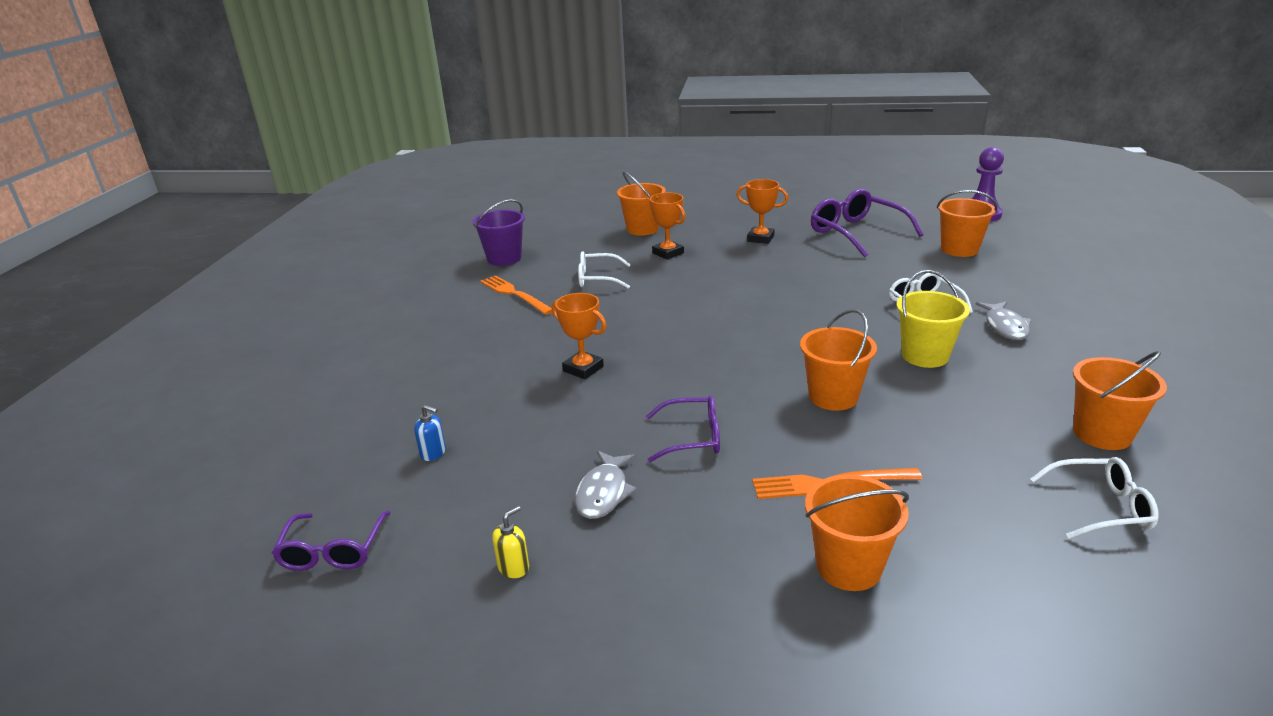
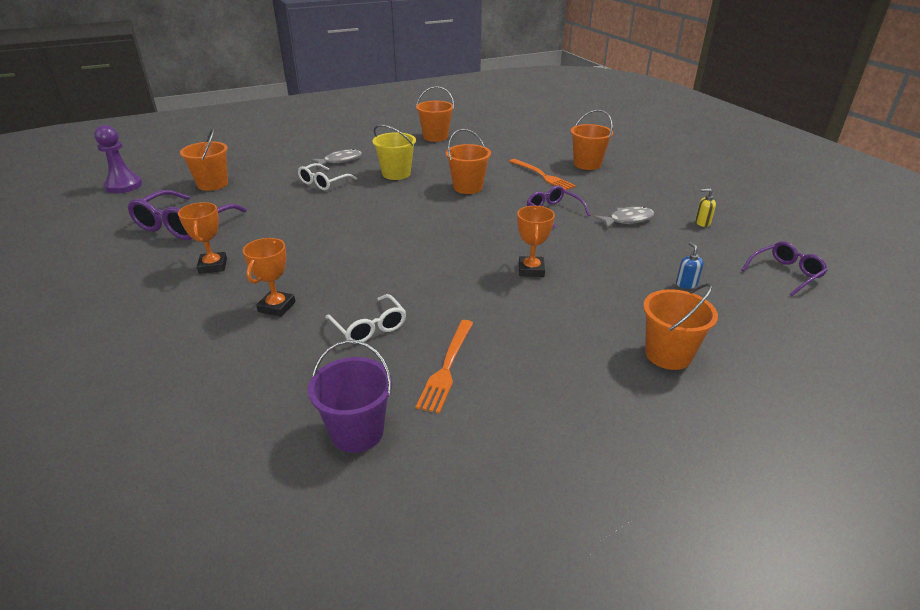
camera: 125 degrees left, 5 degrees up
orange bucket [617,171,666,236] -> orange bucket moved to [643,283,718,370]
white glasses [1030,457,1159,539] -> none

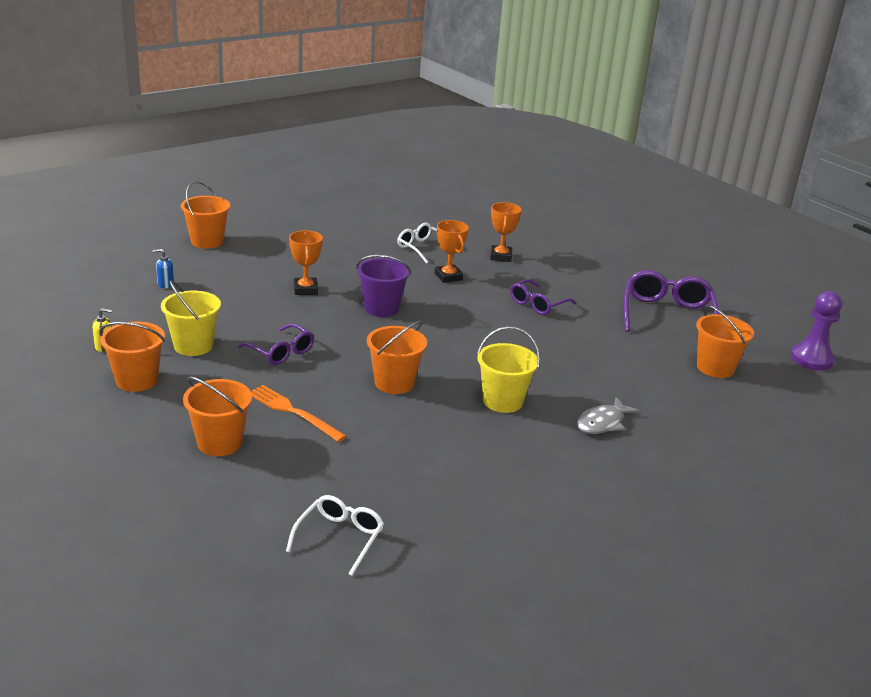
camera: 165 degrees right, 5 degrees down
orange trophy [178,202,227,274] -> orange trophy moved to [435,220,469,283]
white glasses [298,163,357,190] -> white glasses moved to [286,495,384,576]
purple bucket [308,340,393,453] -> purple bucket moved to [356,255,411,317]
orange bucket [416,86,454,142] -> orange bucket moved to [99,321,165,392]
orange fork [416,320,473,414] -> none
grey fish [594,207,654,228] -> yellow bucket [161,280,221,356]
blue soap dispenser [676,242,704,289] -> blue soap dispenser turned 105 degrees clockwise [153,249,174,288]
purple glasses [742,242,828,296] -> purple glasses moved to [510,279,576,315]

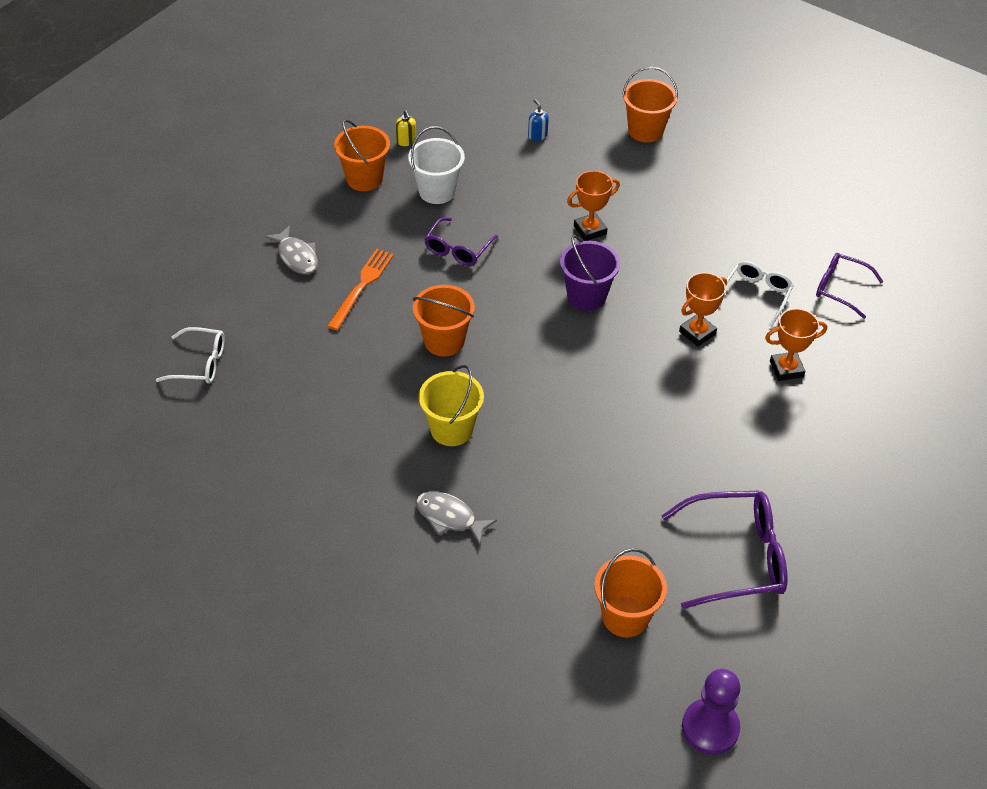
camera: 75 degrees right, 20 degrees up
yellow bucket [161,280,221,356] -> white bucket [408,126,465,204]
orange bucket [183,376,252,456] -> grey fish [265,225,318,274]
purple glasses [510,279,576,315] -> purple glasses moved to [816,253,884,319]

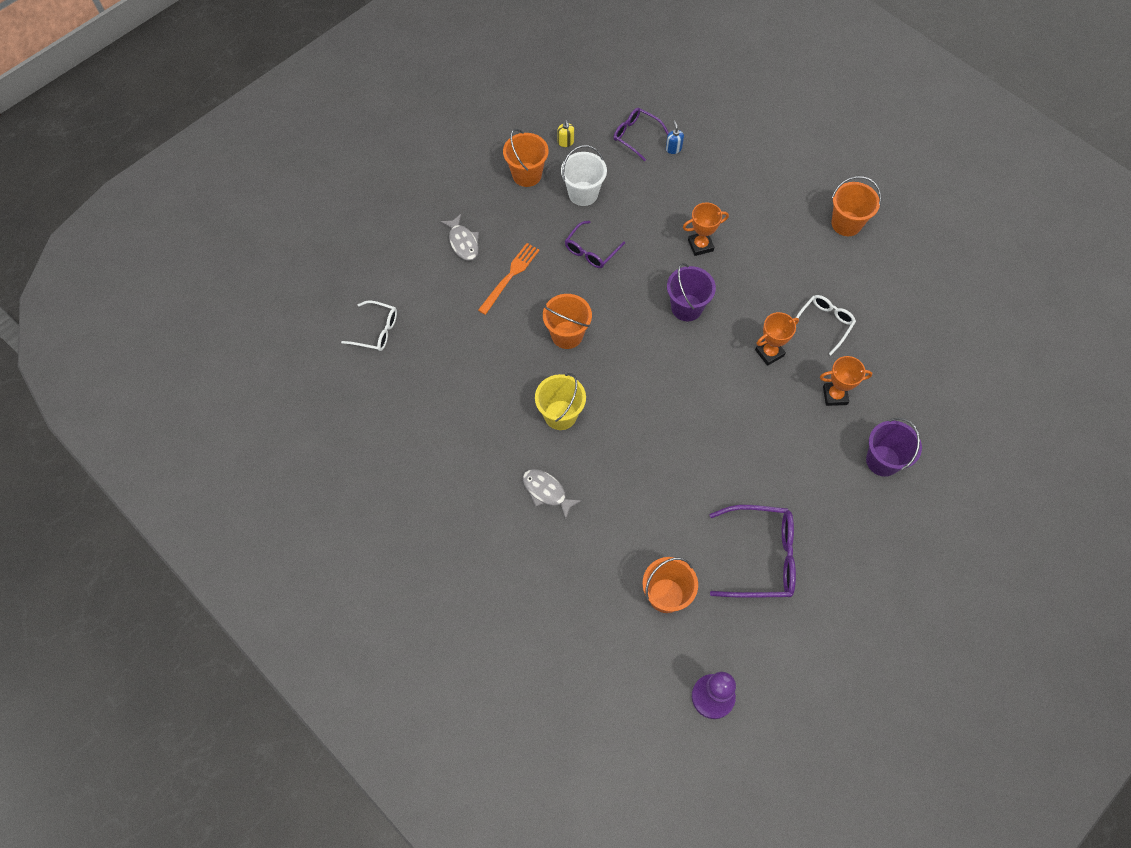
camera: 10 degrees right, 15 degrees up
orange bucket [622,67,678,143] -> orange bucket moved to [832,176,882,236]
purple glasses [816,253,884,319] -> purple glasses moved to [614,108,669,161]
none -> purple bucket [866,418,922,477]

